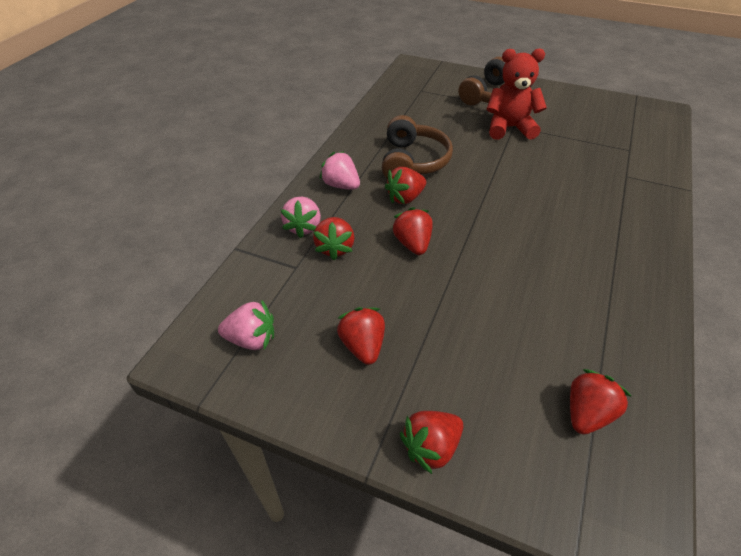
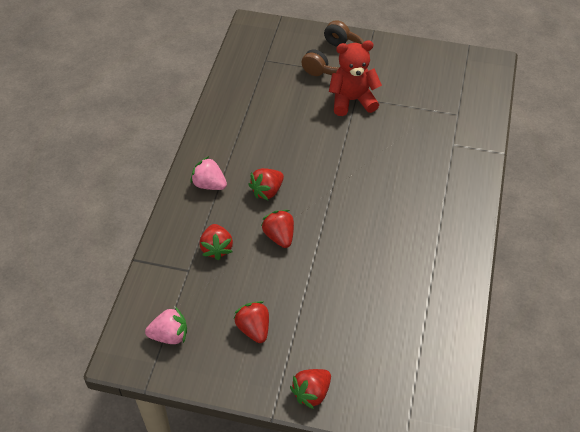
camera: 10 degrees left, 5 degrees up
pink strawberry [281,197,321,238] -> none
brown headphones [382,115,453,179] -> none
red strawberry [570,369,632,435] -> none

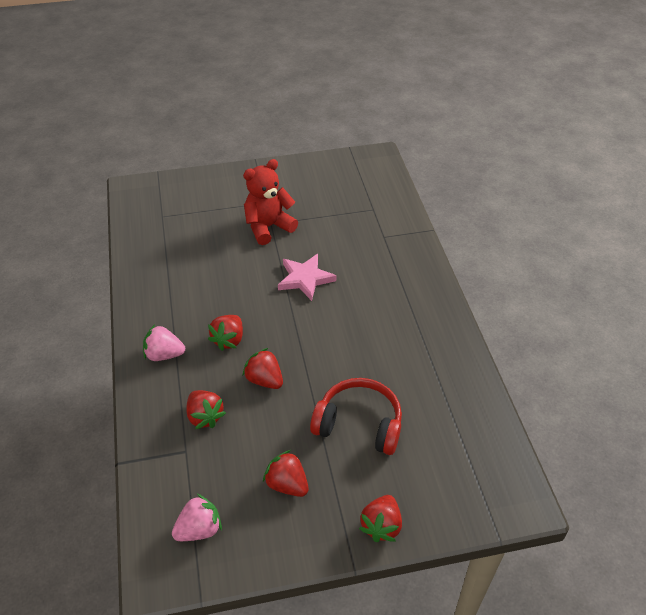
camera: 25 degrees left, 5 degrees down
brown headphones [301,20,364,76] -> none
none -> pink star [278,254,336,301]
none -> red headphones [310,378,402,455]

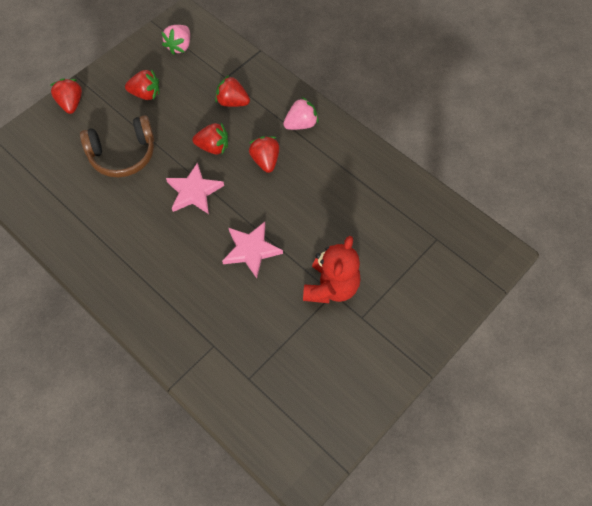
camera: 145 degrees right, 15 degrees up
red headphones [310,378,402,455] -> brown headphones [80,115,154,177]
none -> pink star [166,162,224,214]

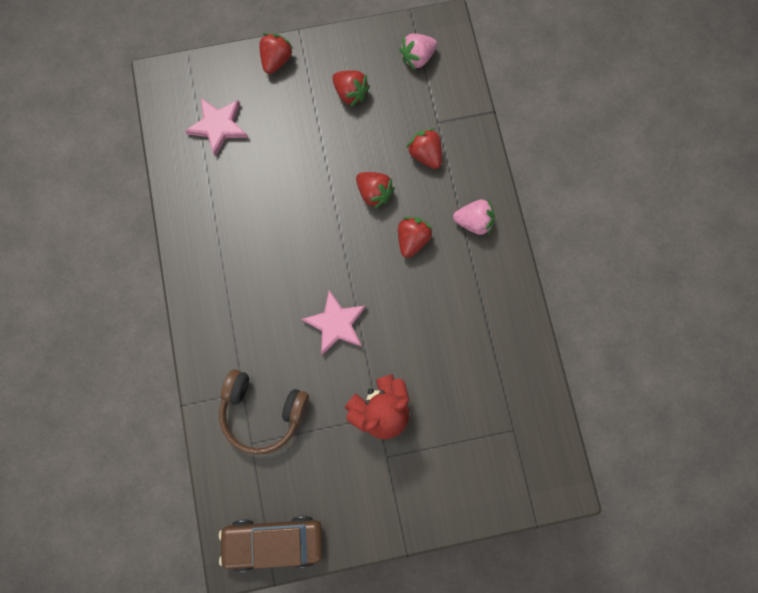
camera: 35 degrees right, 15 degrees up
brown headphones [80,115,154,177] -> brown headphones moved to [219,369,309,455]
pink star [166,162,224,214] -> pink star moved to [185,99,248,157]
none -> brown car [219,515,323,572]

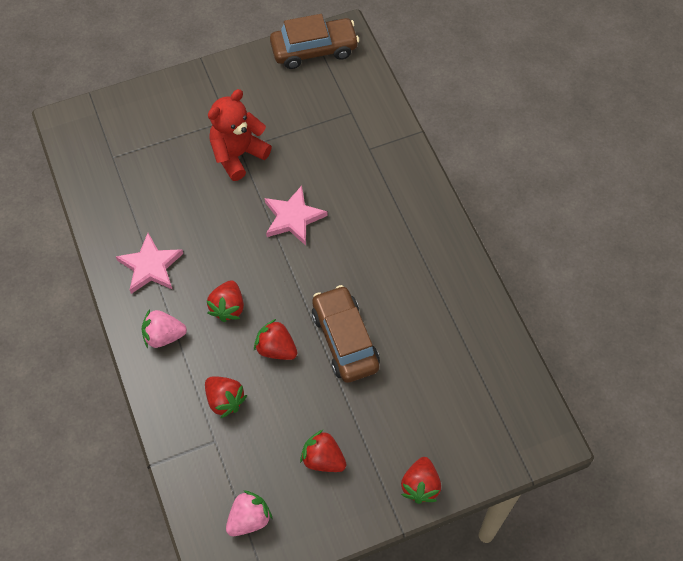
camera: 170 degrees right, 15 degrees down
pink star [185,99,248,157] -> pink star moved to [115,233,183,294]
brown headphones [219,369,309,455] -> none
none -> brown car [312,285,380,383]

